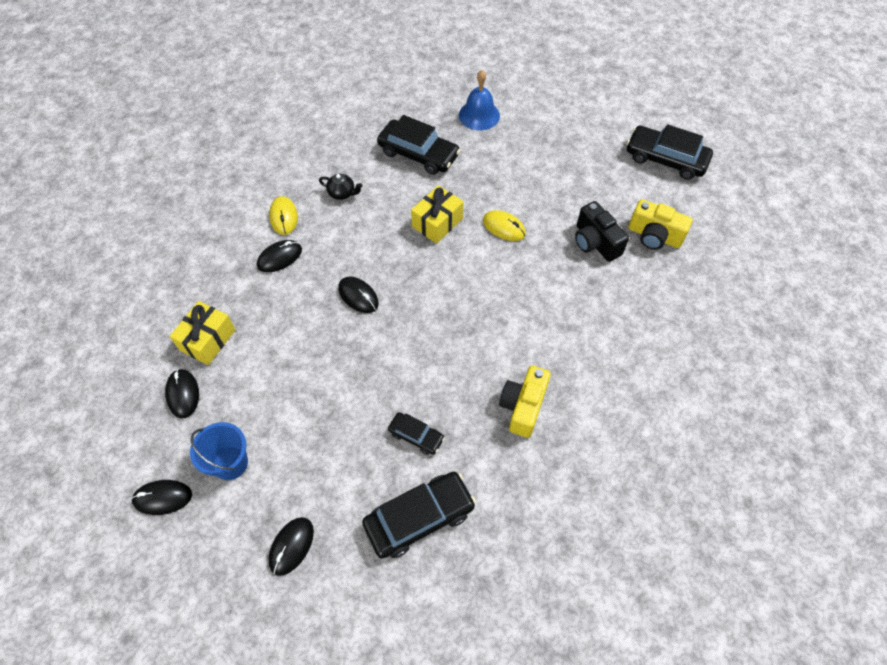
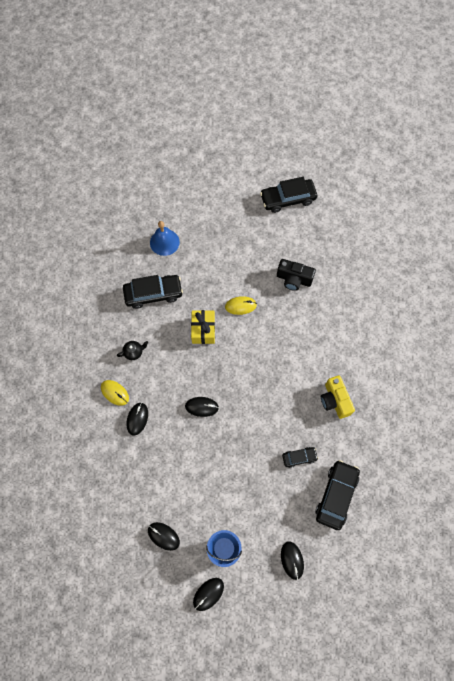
camera: 40 degrees left, 10 degrees up
yellow gift [170,301,236,365] -> none
yellow camera [629,199,693,250] -> none

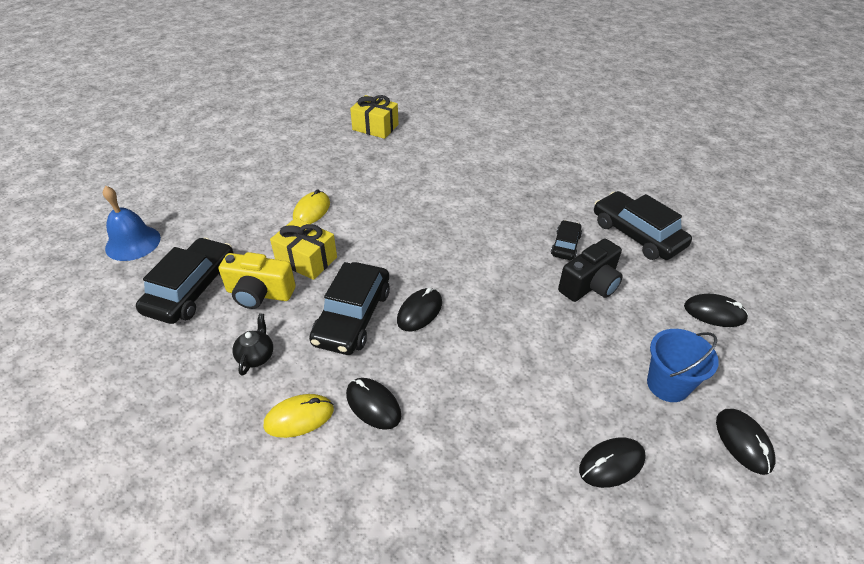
camera: 60 degrees left, 25 degrees down
black car [260,177,317,213] -> black car moved to [309,262,390,355]
black camera [277,259,316,291] -> black camera moved to [558,238,623,302]
yellow camera [321,375,355,419] -> yellow camera moved to [219,252,295,309]
none -> yellow gift [350,95,398,139]

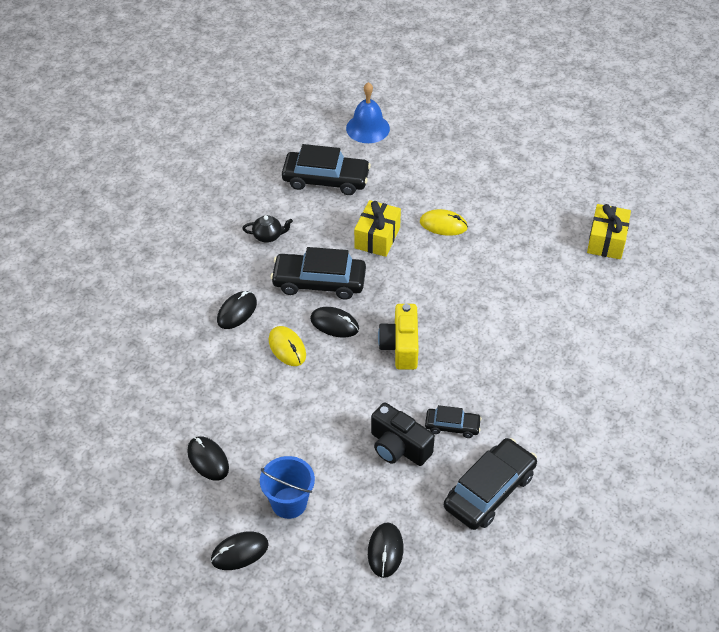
camera: 80 degrees right, 5 degrees up
yellow camera [219,252,295,309] -> yellow camera moved to [378,304,419,370]
yellow mouse [263,394,334,438] -> yellow mouse moved to [269,326,306,366]

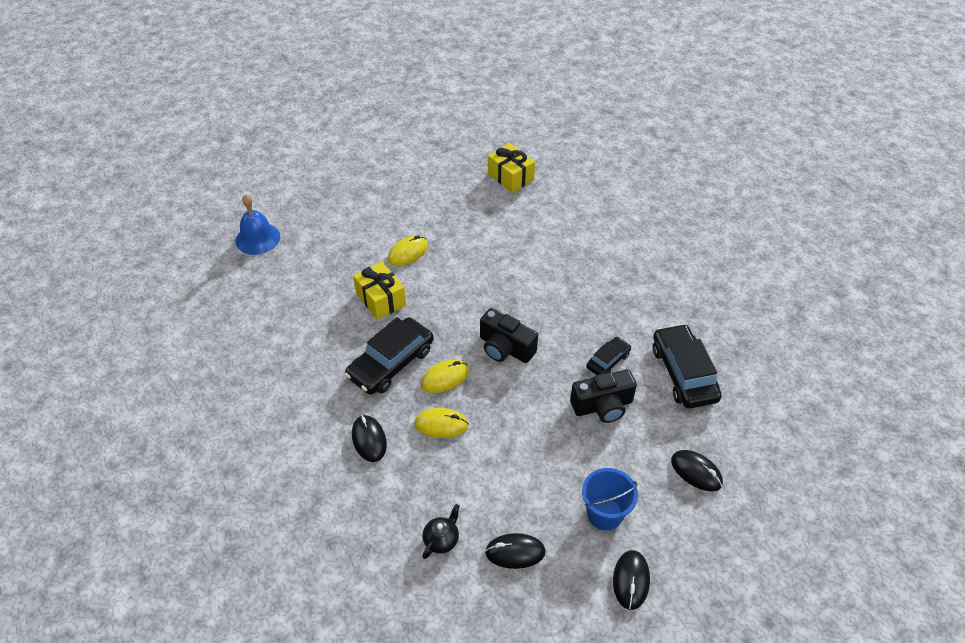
camera: 55 degrees left, 0 degrees up
black teapot [242,215,293,243] -> black teapot moved to [422,504,460,559]
black car [282,144,371,195] -> none
black mouse [310,307,359,337] -> yellow mouse [421,360,469,393]
yellow camera [378,304,419,370] -> black camera [480,308,538,363]

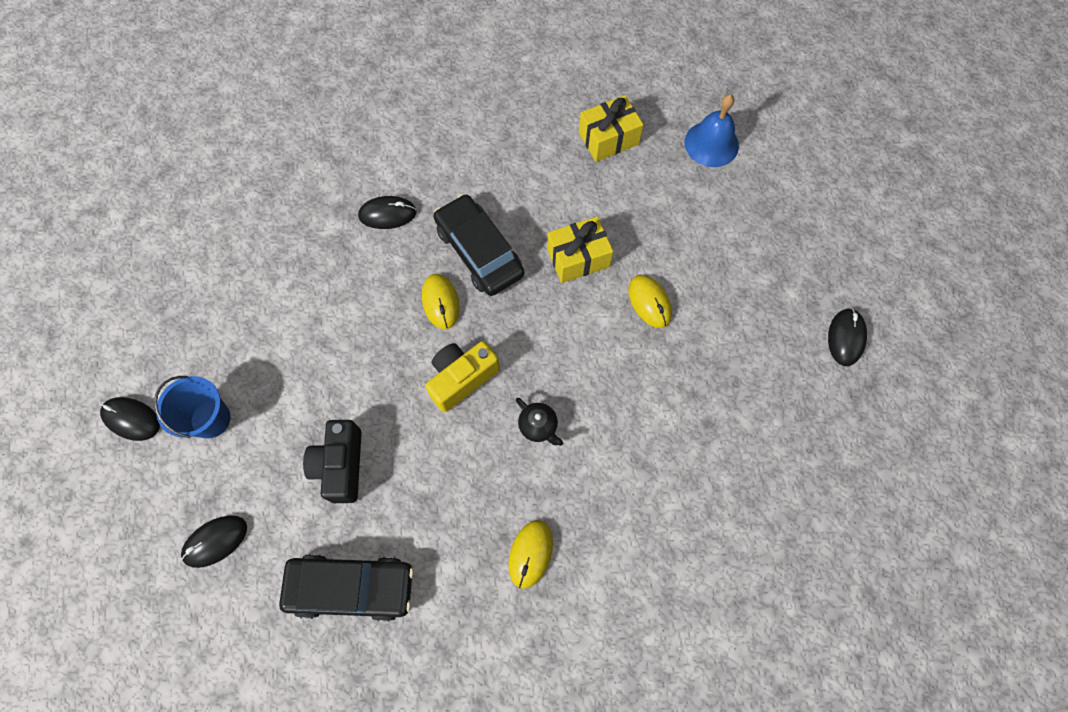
camera: 105 degrees right, 20 degrees up
yellow mouse [414,408,469,438] -> yellow mouse moved to [508,520,553,589]
black teapot [422,504,460,559] -> black teapot moved to [516,398,563,446]
black camera [480,308,538,363] -> yellow camera [425,341,500,412]
black mouse [485,533,546,569] -> black mouse moved to [828,308,867,366]
yellow gift [488,143,535,193] -> yellow gift moved to [579,95,643,162]
black car [586,337,631,375] -> none

